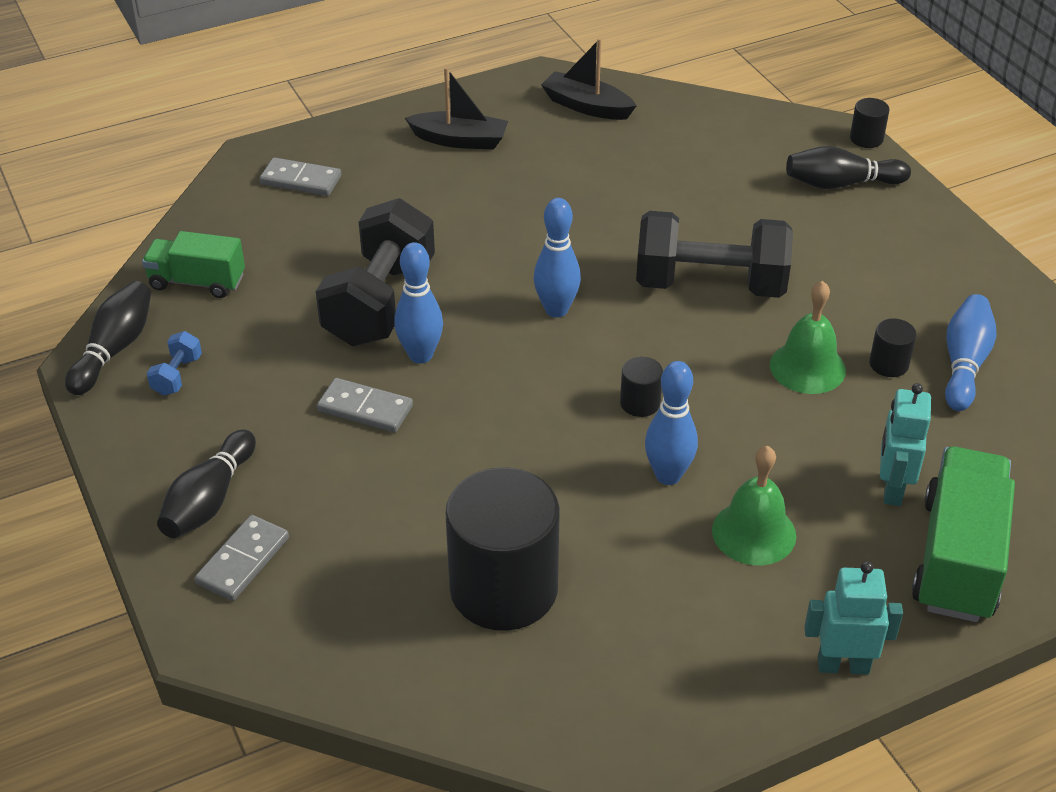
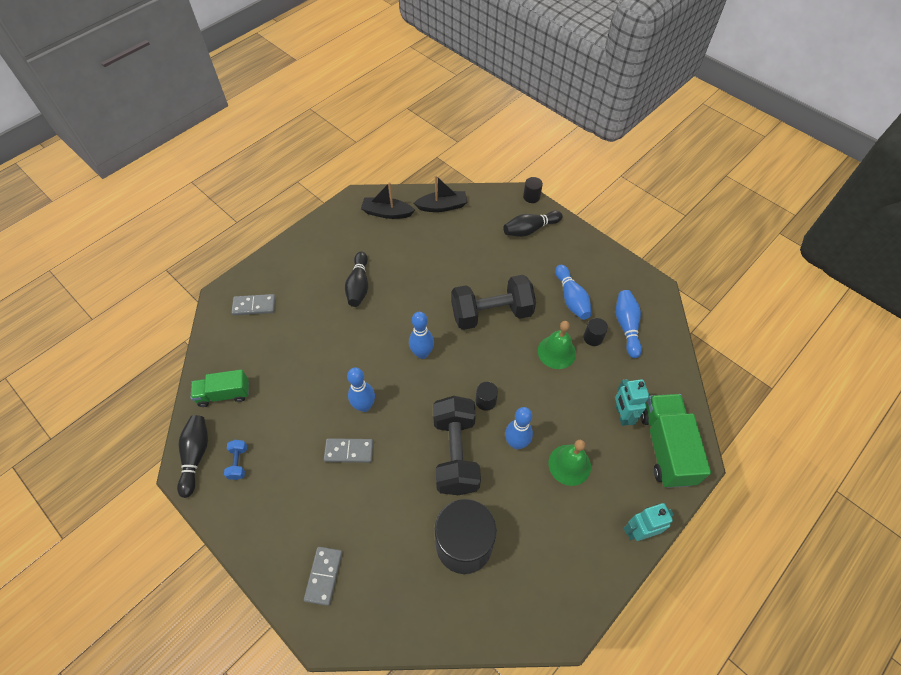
camera: 20 degrees left, 15 degrees up
black bowling pin [157,429,256,538] -> black bowling pin moved to [345,251,368,307]
black dumbbell [316,198,435,346] -> black dumbbell moved to [433,396,481,495]
black boat [405,67,508,150] -> black boat moved to [414,175,467,212]
none -> blue bowling pin [555,265,591,320]

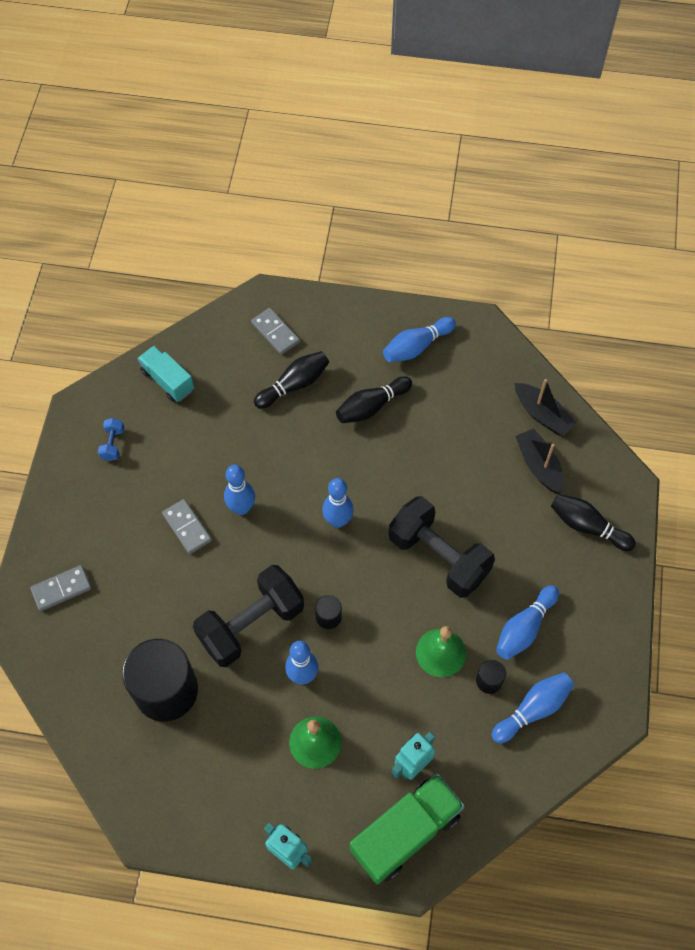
camera: 55 degrees right, 5 degrees up
black bowling pin [177,415,208,498] -> black bowling pin moved to [254,351,329,409]
green truck [191,369,249,407] -> turquoise truck [137,346,194,402]
blue dumbbell [224,440,247,480] -> blue dumbbell turned 45 degrees counterclockwise [98,418,124,461]
black boat [361,182,415,219] -> black boat moved to [515,428,564,494]
black cylinder [523,177,543,203] -> none
none -> blue bowling pin [383,317,456,362]

